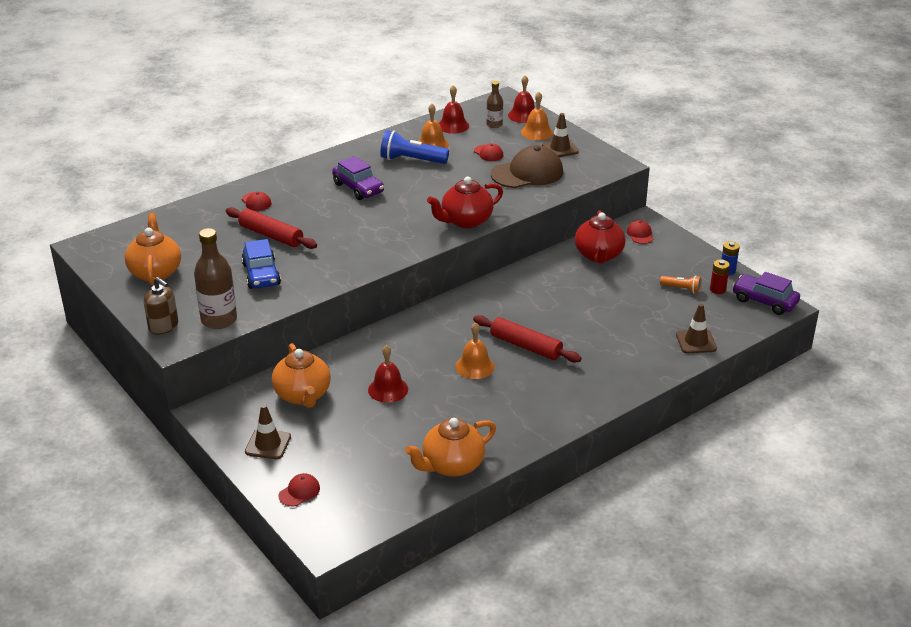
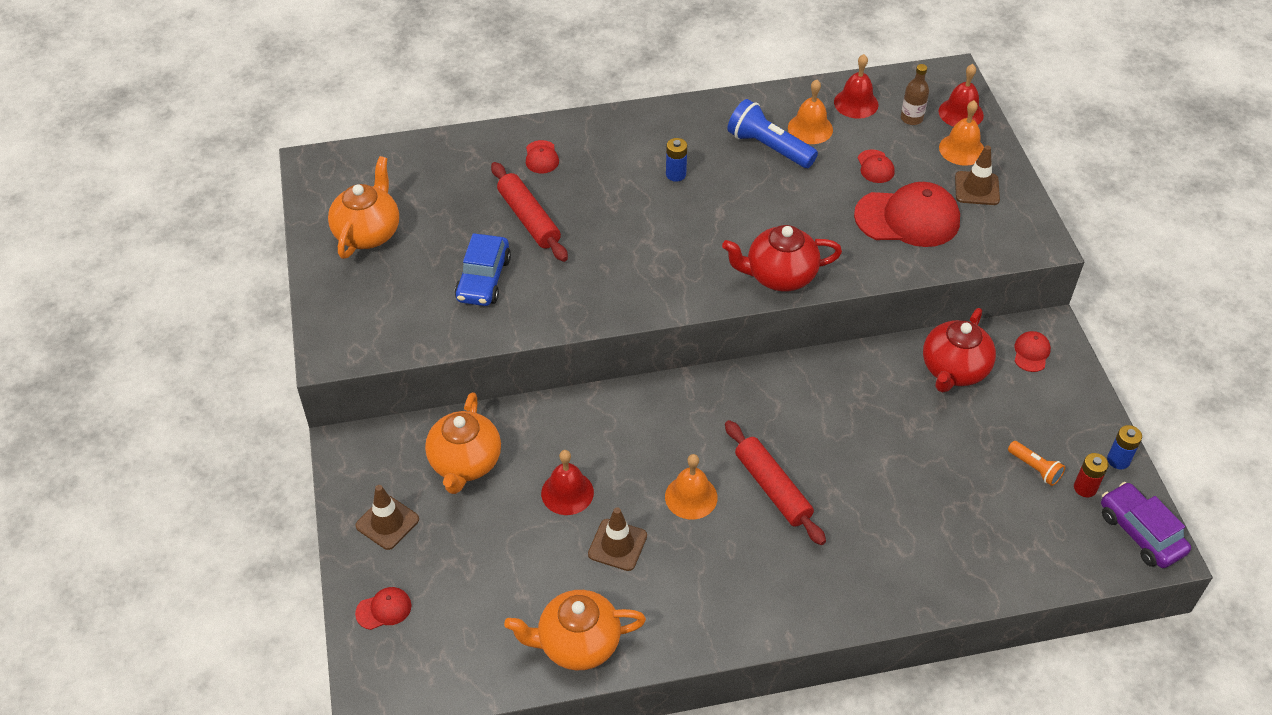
camera: 25 degrees right, 15 degrees up
brown soap dispenser [144,277,178,334] -> none
brown bottle [194,228,237,329] -> none
purple car [332,156,384,200] -> blue battery [666,138,687,182]
brown cap [491,145,563,188] -> red cap [854,182,960,247]
brown traffic cone [676,304,717,353] -> brown traffic cone moved to [588,507,647,571]

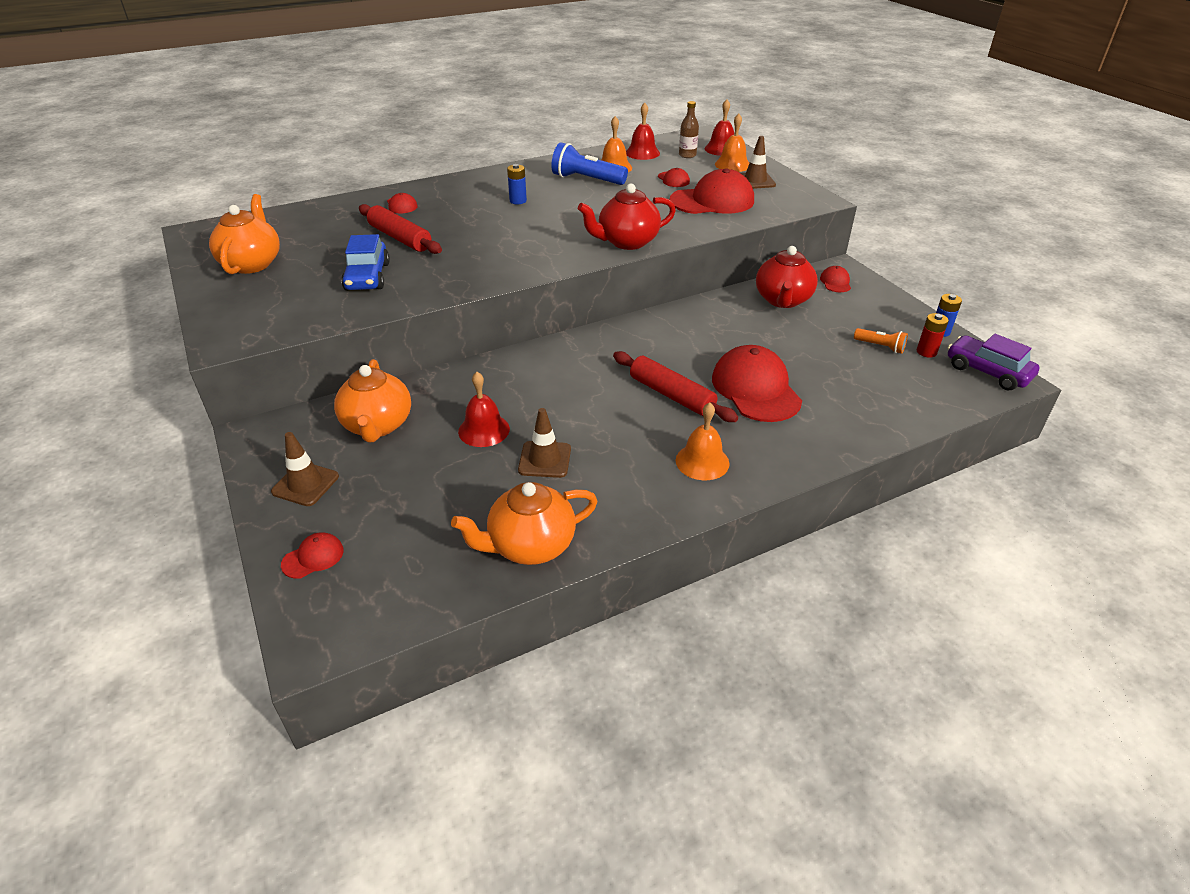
camera: 15 degrees left, 10 degrees down
orange bell [665,454,717,519] -> orange bell moved to [676,402,730,480]
none -> red cap [712,345,802,422]

